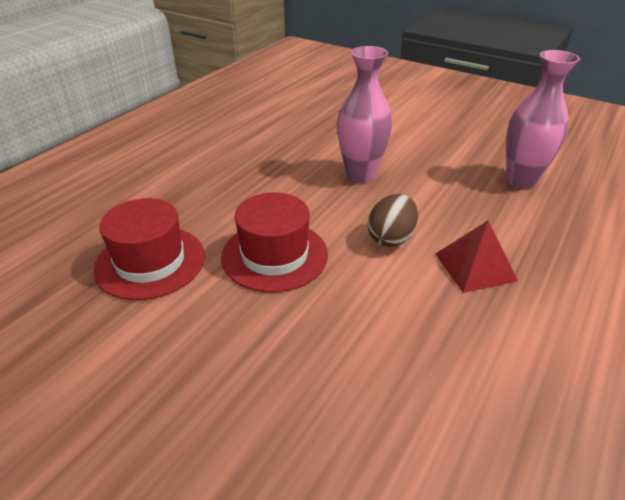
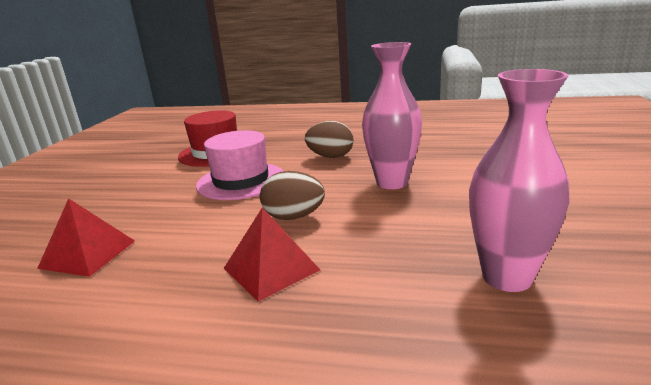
camera: 70 degrees right, 15 degrees down
red hat [221,193,328,293] -> pink hat [196,130,283,200]
none -> red pyramid [37,198,135,277]
none -> brown egg [305,121,353,158]

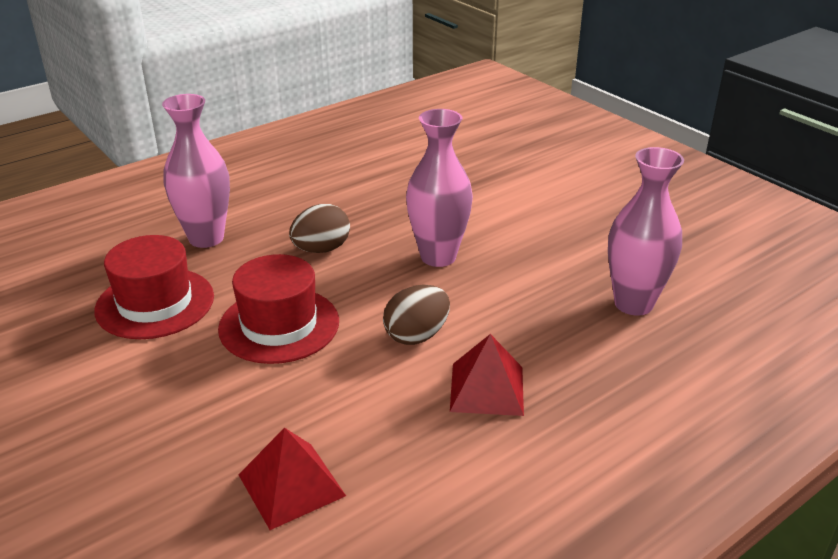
camera: 50 degrees left, 10 degrees up
pink hat [196,130,283,200] -> red hat [218,254,339,364]
none -> pink vase [162,94,230,248]

